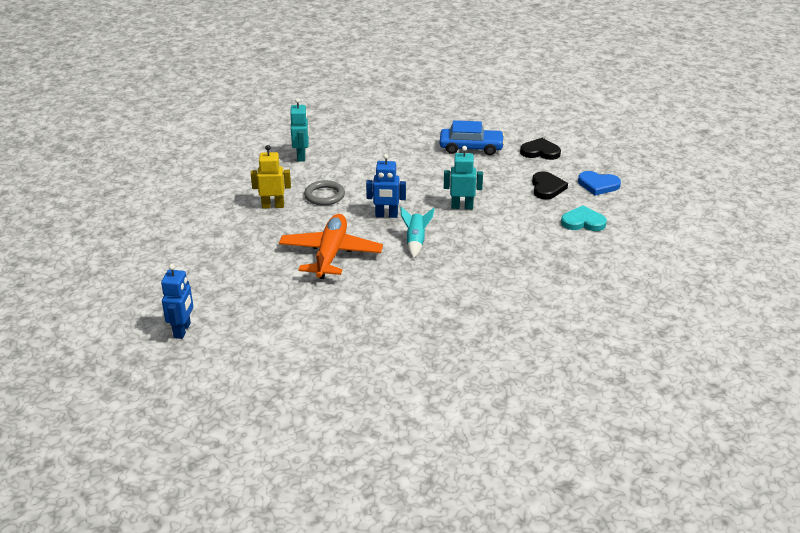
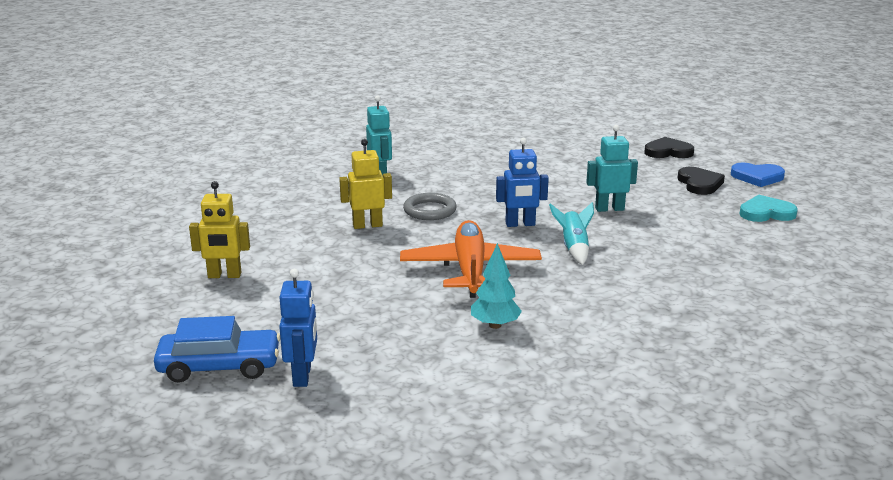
camera: 10 degrees left, 10 degrees down
blue car [440,120,505,155] -> blue car moved to [154,316,280,383]
none -> yellow robot [189,181,250,278]
none -> turquoise tree [471,243,522,329]

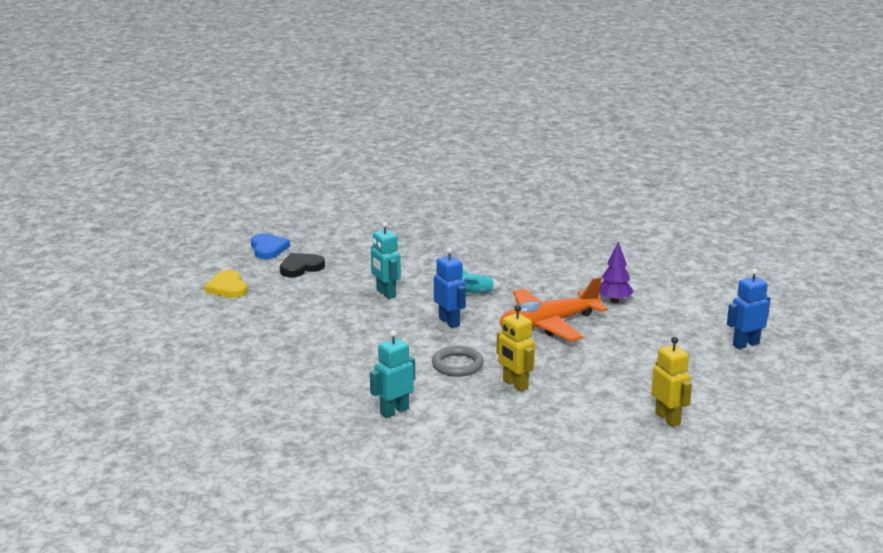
camera: 115 degrees left, 0 degrees up
blue car [154,316,280,383] -> none
turquoise tree [471,243,522,329] -> purple tree [599,242,634,303]
black heart [644,137,694,158] -> yellow heart [204,270,248,298]
turquoise heart [739,195,798,222] -> none

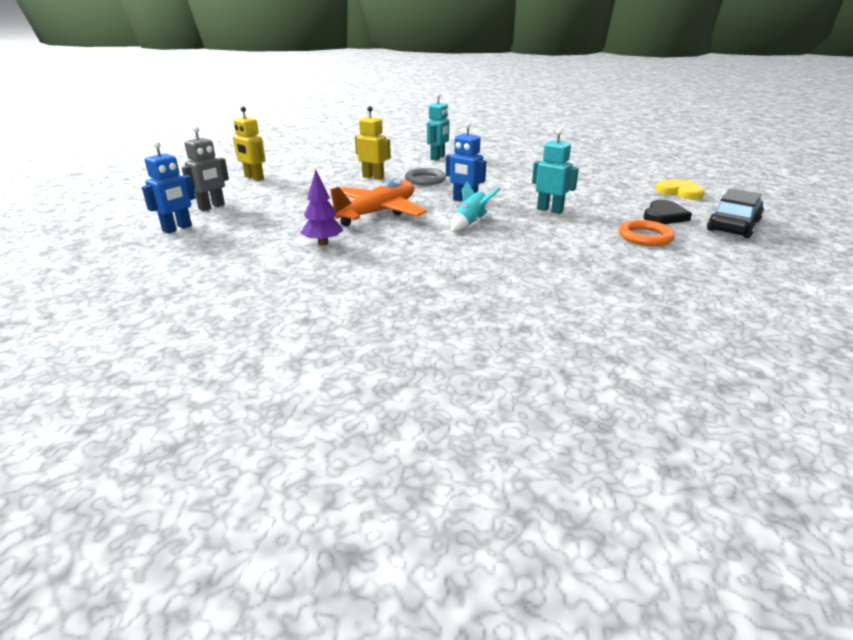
camera: 155 degrees right, 5 degrees up
blue heart [251,233,290,259] -> black car [707,188,764,238]
none -> grey robot [182,126,229,211]
none -> orange ring [619,220,675,246]

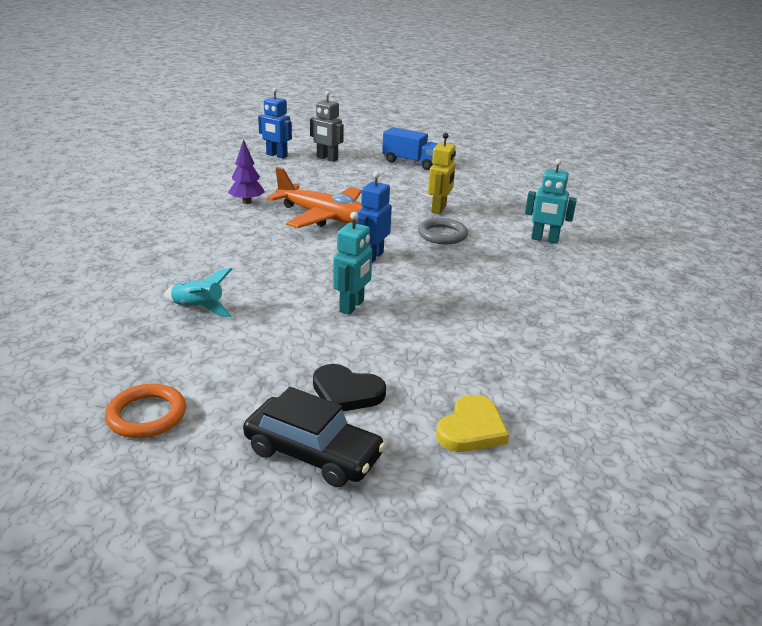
camera: 80 degrees right, 0 degrees up
yellow robot [233,106,265,181] -> blue truck [382,127,438,170]
turquoise rocket [451,181,500,232] -> turquoise rocket moved to [164,268,232,317]
orange ring [619,220,675,246] -> orange ring moved to [105,384,186,438]

